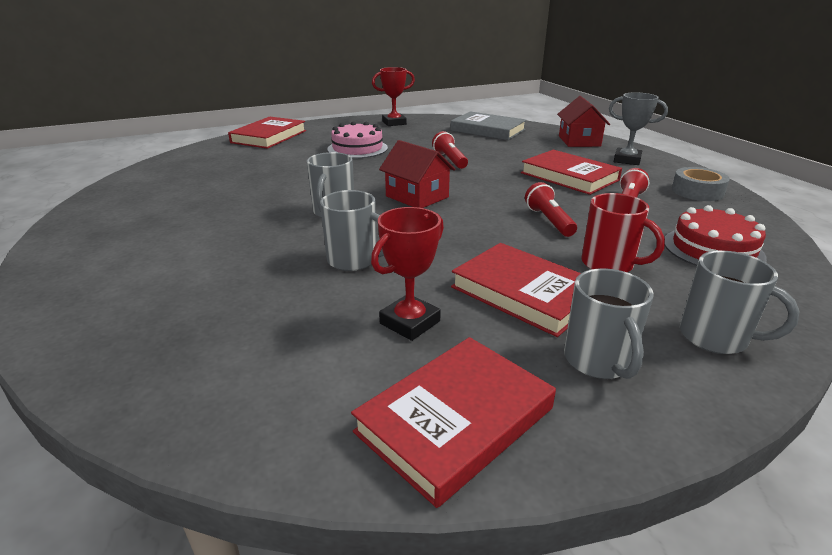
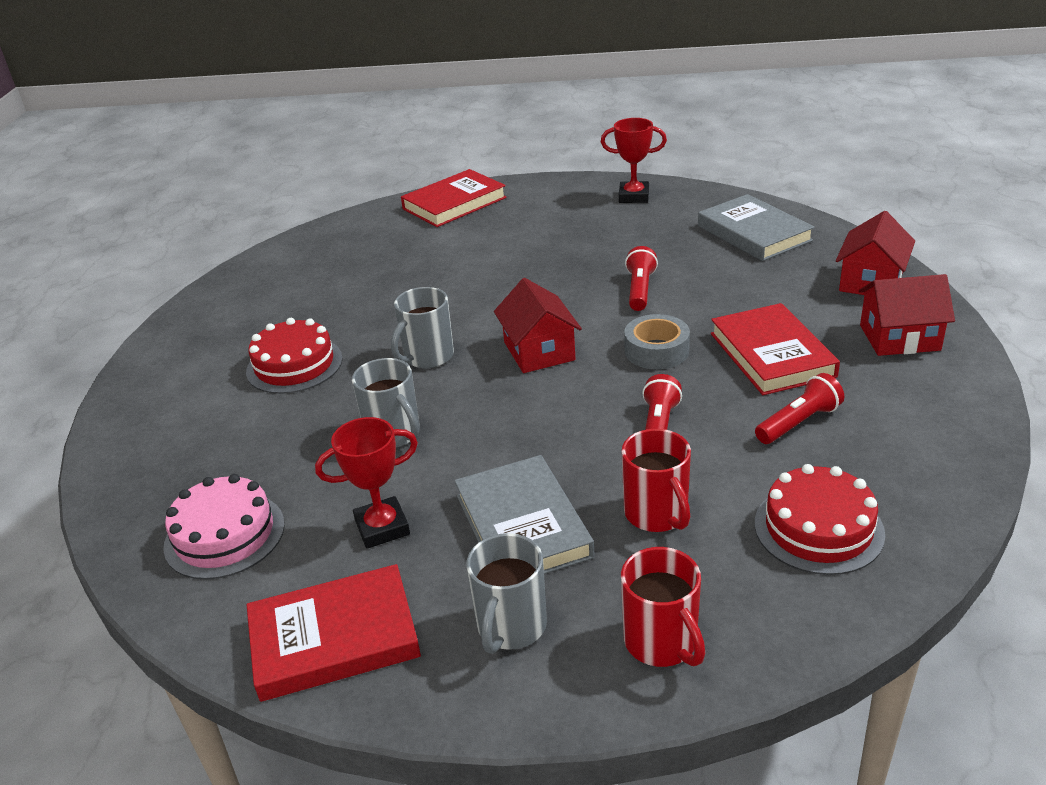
camera: 30 degrees right, 5 degrees up
pink cake [327,121,388,158] -> pink cake moved to [163,474,285,580]
red book [451,243,581,337] -> grey book [454,455,595,574]
grey trophy [609,92,668,165] -> red house [859,274,955,356]
grey tape [672,167,730,201] -> grey tape moved to [624,314,690,369]
grey mug [680,251,800,354] -> red mug [621,547,705,667]
none -> red cake [246,318,343,394]

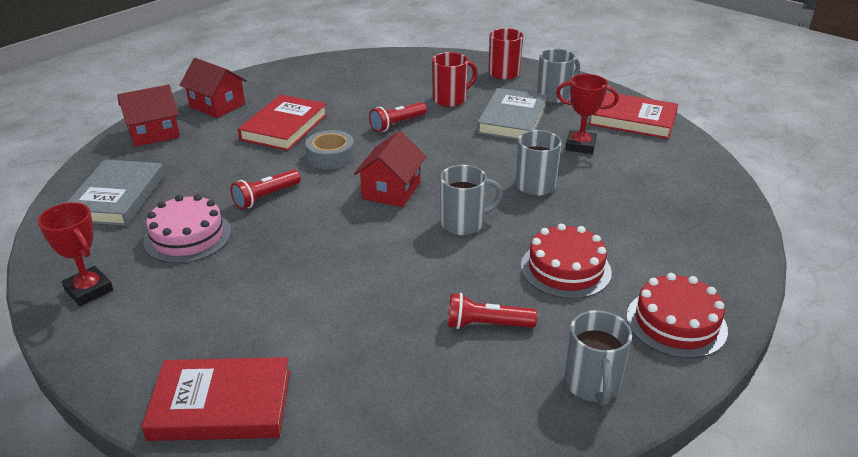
camera: 145 degrees left, 0 degrees up
pink cake [163,474,285,580] -> pink cake moved to [143,194,231,263]
red mug [622,429,691,532] -> red mug turned 45 degrees clockwise [432,52,477,107]
red flashlight [755,373,844,444] -> red flashlight moved to [448,293,537,329]
red cake [755,464,885,575] -> red cake moved to [626,273,728,359]
none -> grey mug [564,310,632,405]

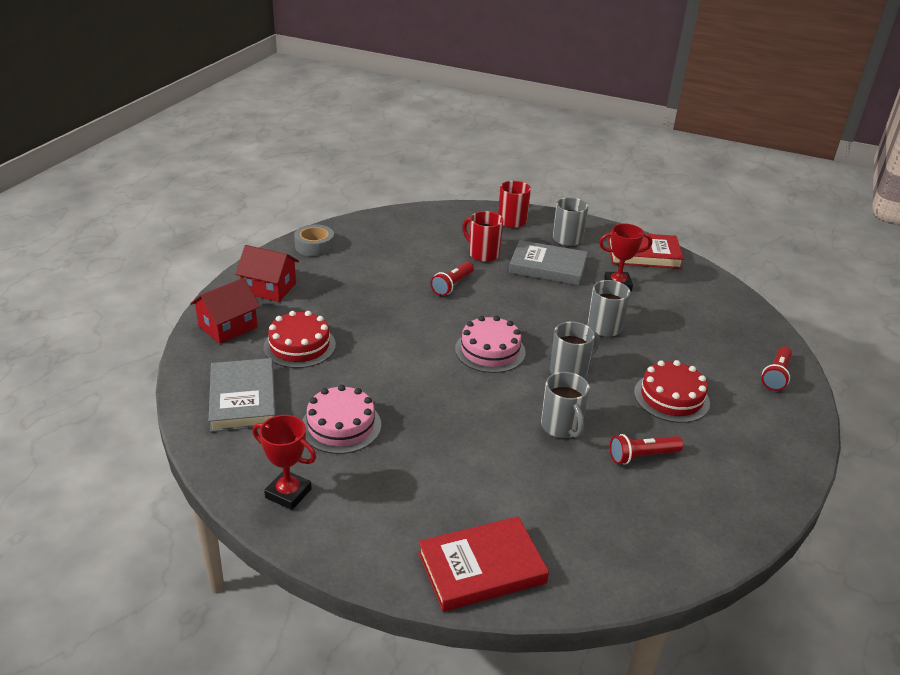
camera: 20 degrees left, 0 degrees up
red flashlight [230,169,301,209] -> red flashlight moved to [762,346,792,391]
red book [238,95,327,151] -> none
grey tape [305,130,355,170] -> grey tape moved to [294,225,335,257]
red house [354,130,426,207] -> pink cake [455,316,526,373]
red mug [432,52,477,107] -> red mug turned 90 degrees counterclockwise [462,211,504,262]
grey book [477,88,548,140] -> grey book turned 75 degrees counterclockwise [509,240,588,285]
grey mug [564,310,632,405] -> grey mug moved to [541,372,590,438]
red cake [626,273,728,359] -> red cake moved to [263,311,336,368]

